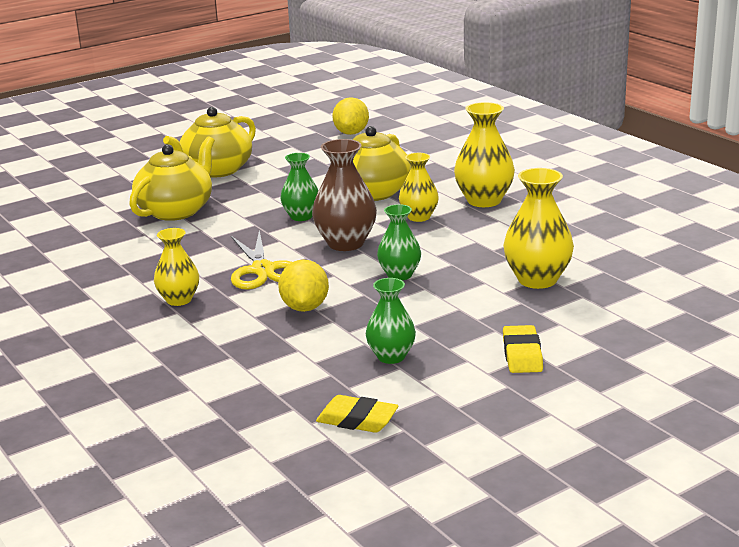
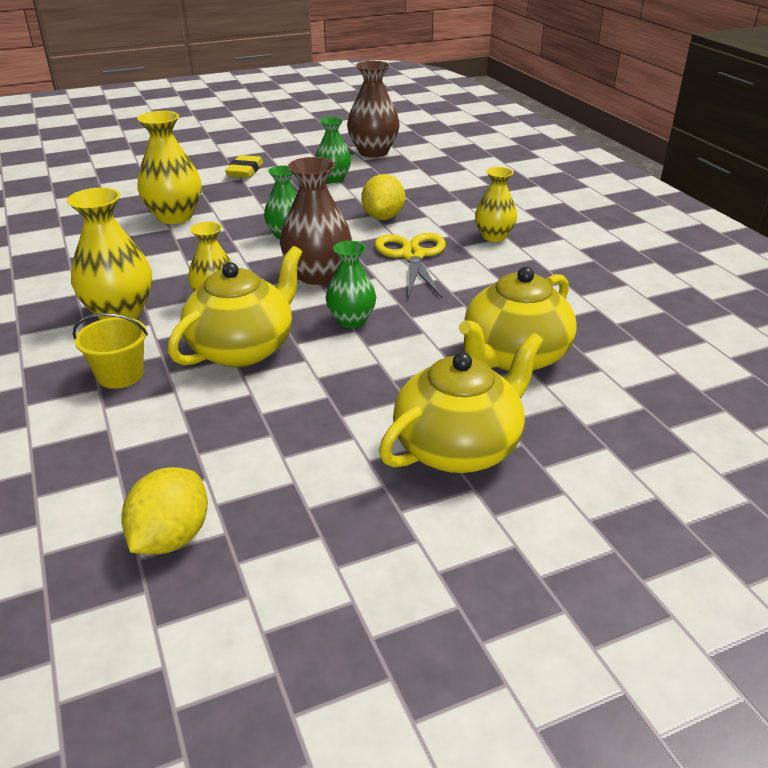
camera: 170 degrees left, 10 degrees up
yellow eraser [316,395,398,433] -> brown vase [347,61,400,158]
none -> yellow bucket [73,313,148,389]

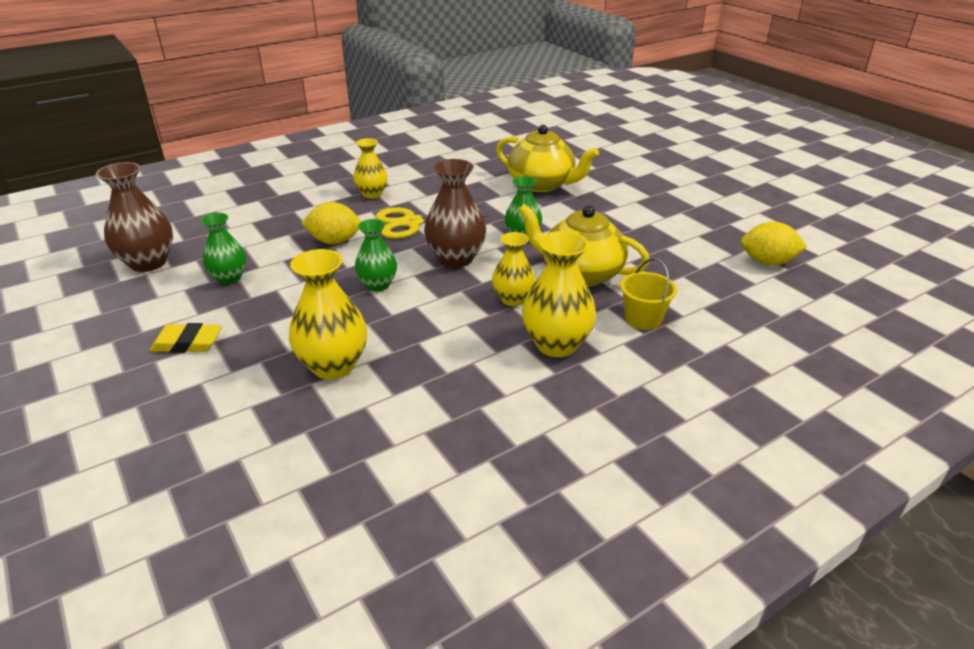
camera: 100 degrees left, 0 degrees up
yellow teapot [379,333,543,473] -> none

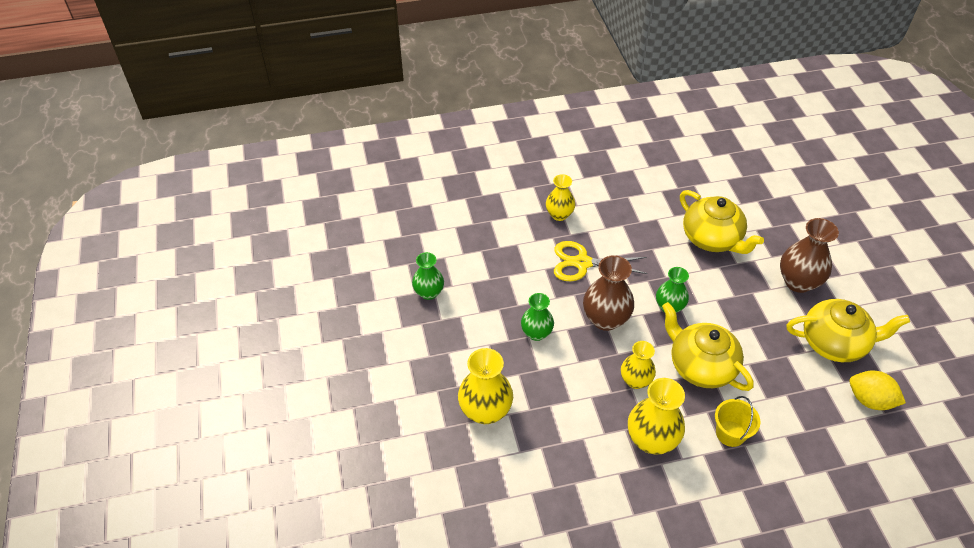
camera: 20 degrees right, 15 degrees up
brown vase [96,162,173,272] -> brown vase moved to [780,218,839,293]
yellow eraser [149,323,222,353] -> none
yellow lemon [301,202,361,244] -> none
none -> yellow teapot [786,299,910,362]

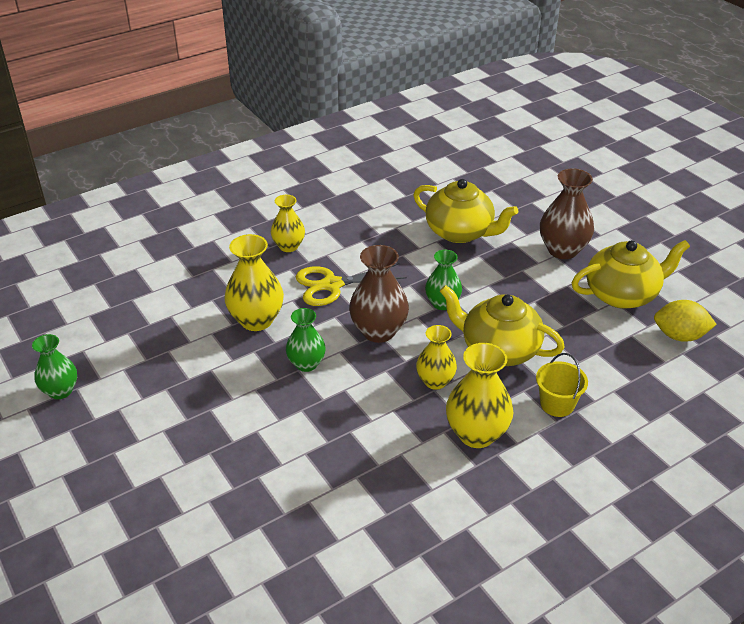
camera: 20 degrees left, 10 degrees down
green vase [412,252,444,300] -> green vase moved to [32,334,77,399]
yellow vase [458,348,513,424] -> yellow vase moved to [224,234,284,331]

